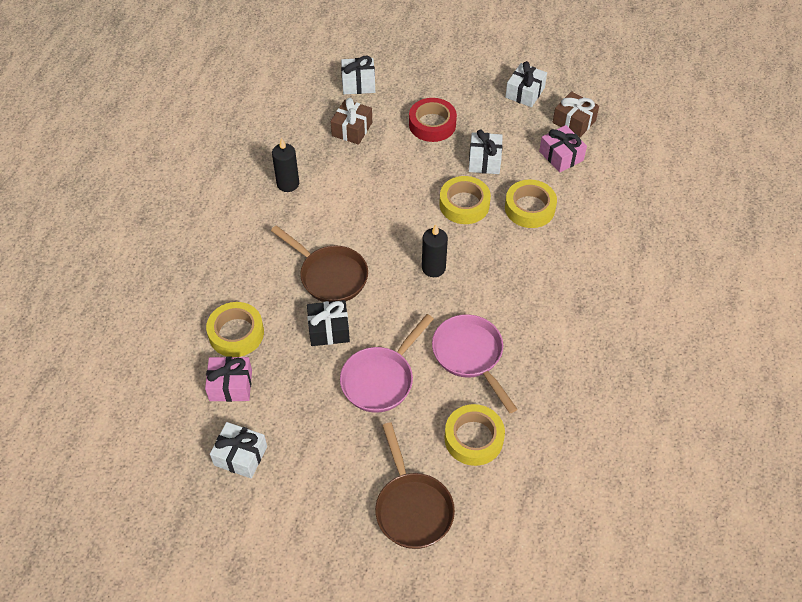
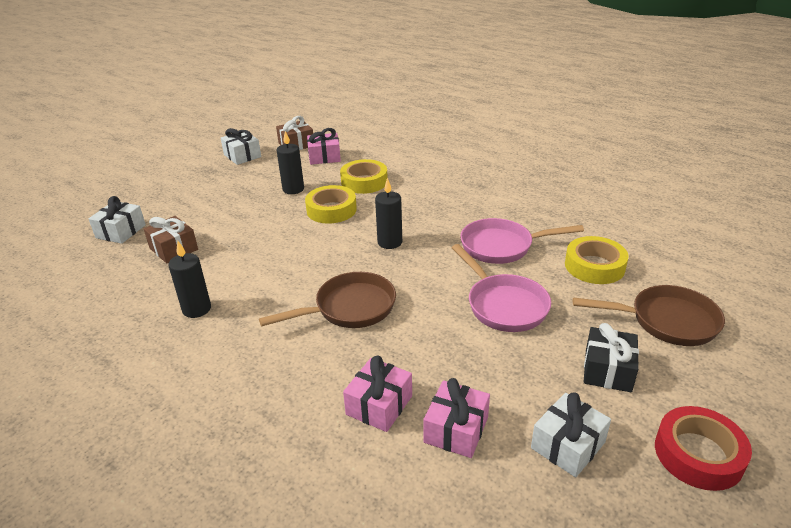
camera: 65 degrees left, 20 degrees down
yellow tape [206,302,264,357] -> pink gift [343,356,412,432]
black gift [307,300,350,346] -> black gift moved to [584,323,639,392]
red tape [409,98,457,142] -> red tape moved to [655,406,752,491]
white gift [469,130,503,174] -> black candle [277,131,304,194]

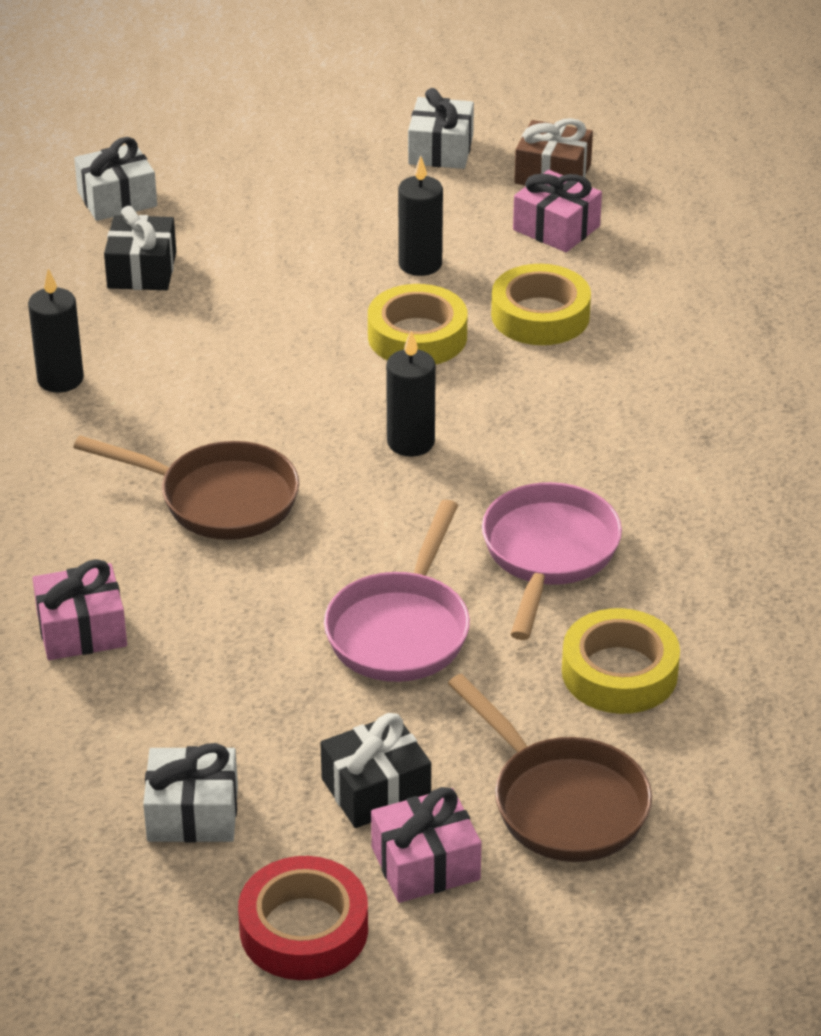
camera: 45 degrees right, 5 degrees up
brown gift [144,216,198,263] -> black gift [104,206,176,290]
pink gift [423,378,490,458] -> pink gift moved to [371,787,482,903]
pink pan [460,218,584,264] -> pink pan turned 60 degrees clockwise [482,482,622,640]

